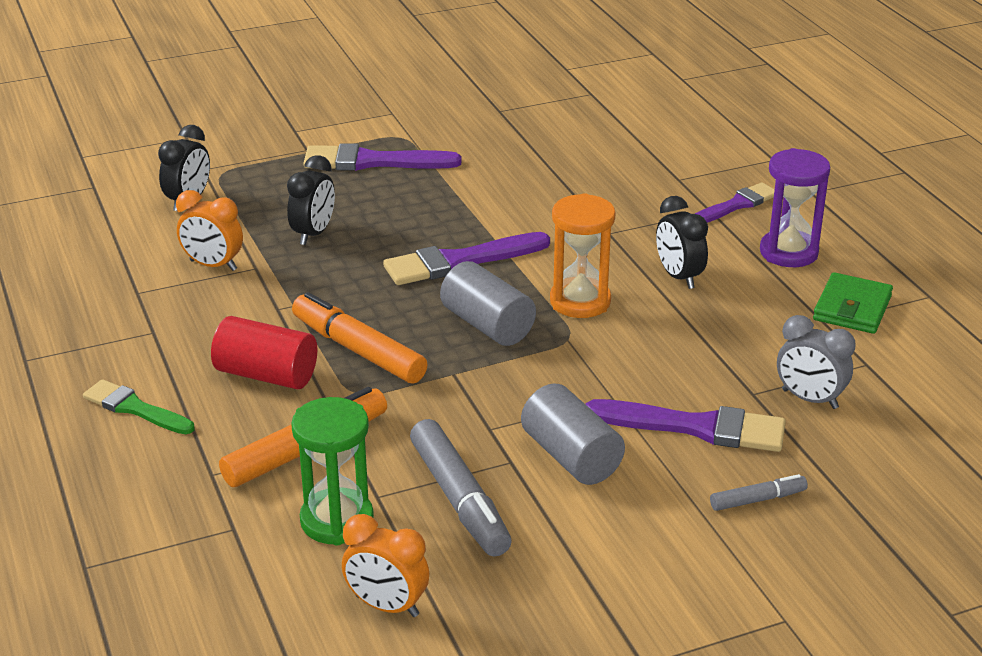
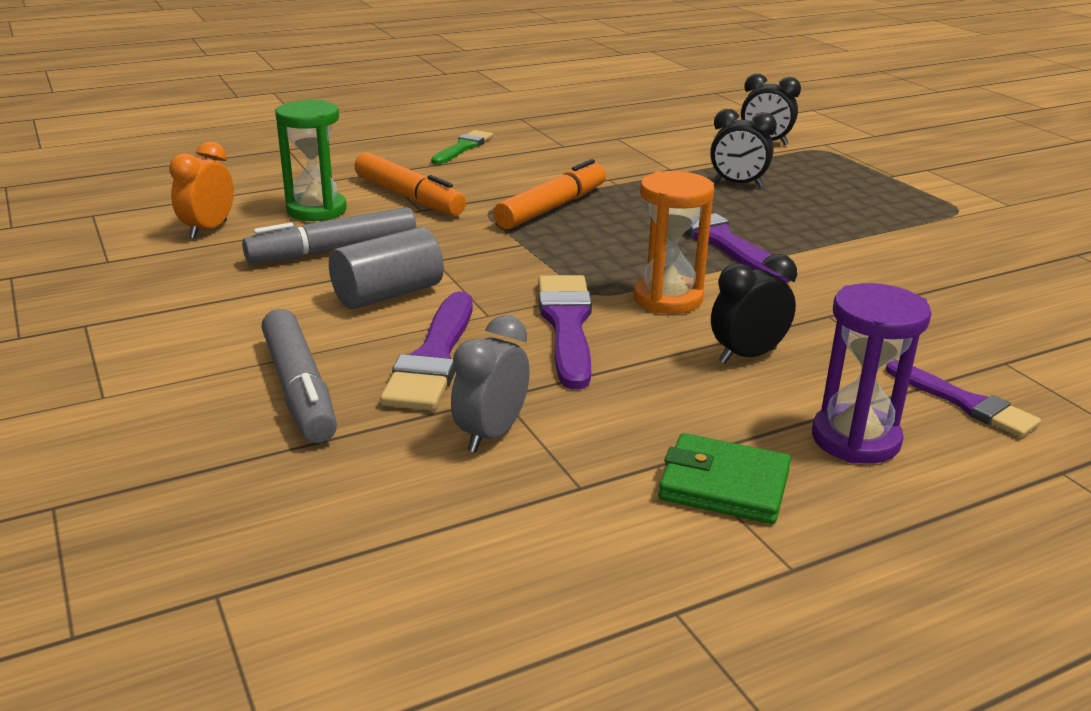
camera: 85 degrees right, 5 degrees down
orange clock [176,190,243,271] -> none
red cylinder [211,316,317,389] -> none
purple brush [304,143,461,171] -> purple brush moved to [538,275,592,389]
grey cylinder [440,261,536,346] -> none
grey marker [710,474,808,511] -> grey marker [261,309,337,443], size x1.91

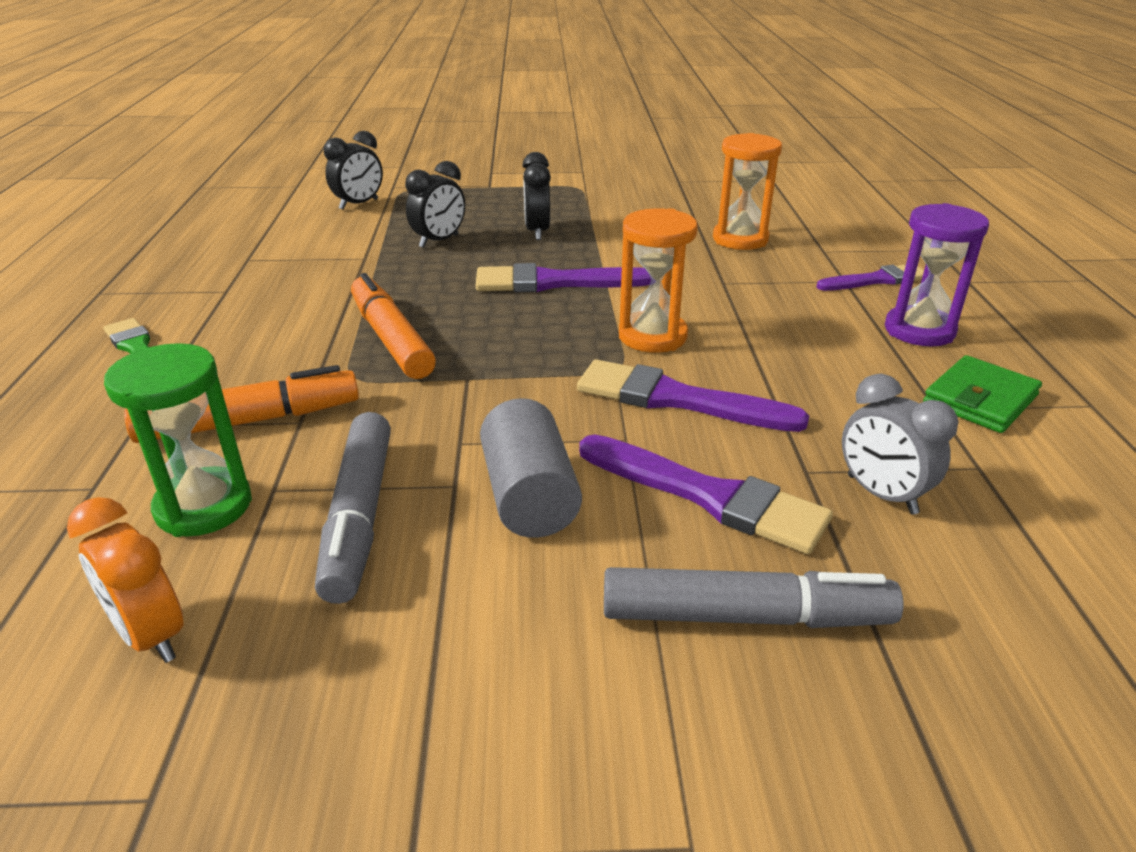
camera: 65 degrees left, 5 degrees up
black clock [711,254,797,364] -> black clock moved to [522,152,551,240]
none -> orange hourglass [713,133,782,250]

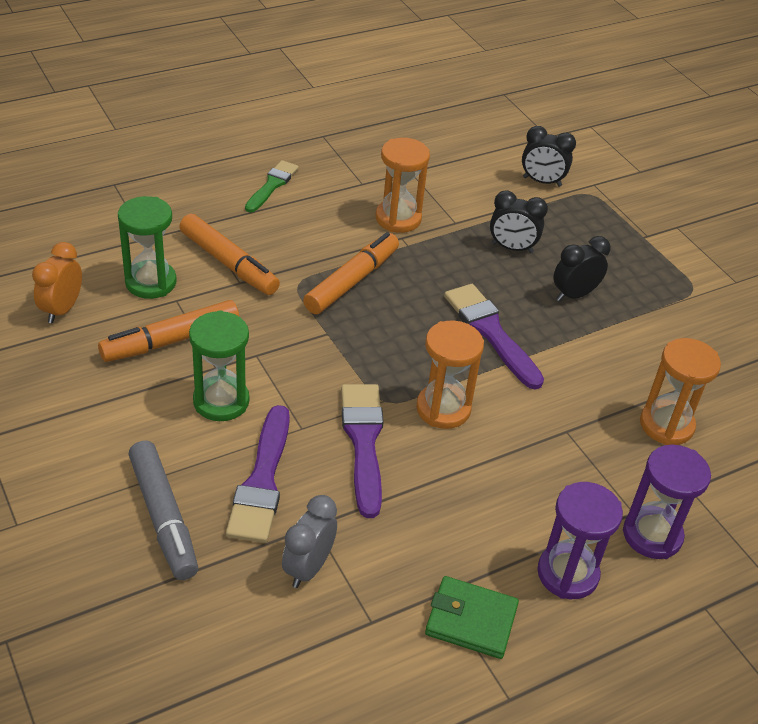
camera: 60 degrees right, 10 degrees up
grey marker [315,412,391,604] -> orange marker [98,300,239,362]
grey cylinder [480,398,582,538] -> green hourglass [189,310,249,421]
purple brush [816,265,924,291] -> purple hourglass [623,445,711,559]
none -> orange hourglass [376,138,430,233]

